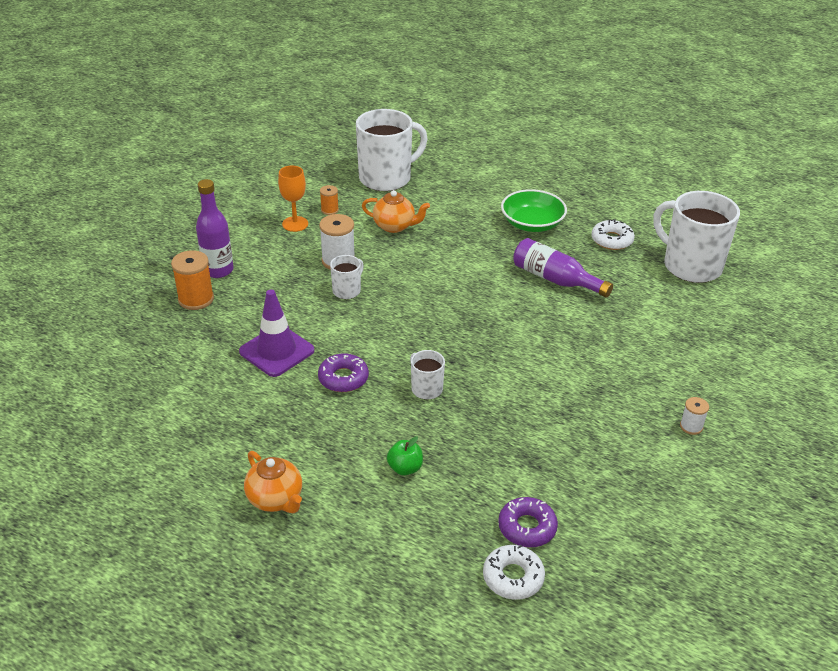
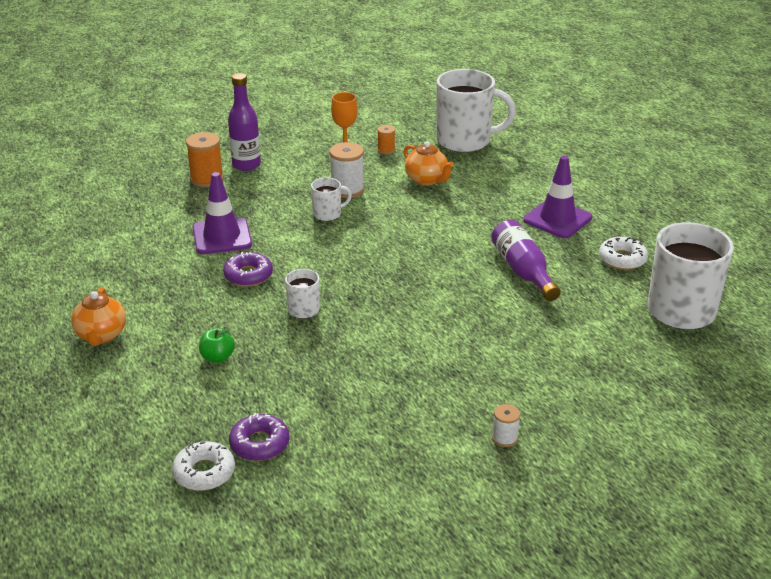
camera: 35 degrees right, 5 degrees down
green bowl [501,189,567,232] -> purple traffic cone [523,156,592,238]

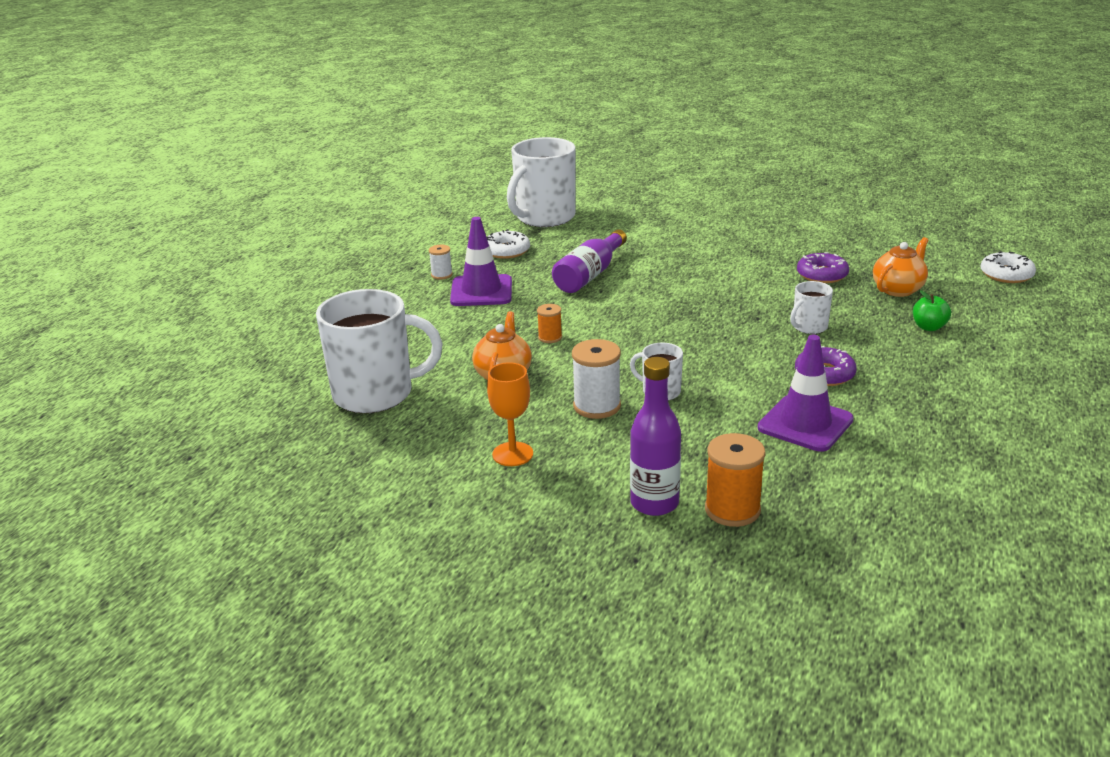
camera: 130 degrees left, 5 degrees down
orange teapot [71,287,126,346] -> orange teapot moved to [873,237,928,297]
purple donut [229,413,289,461] -> purple donut moved to [797,252,849,283]
orange spool [377,125,395,154] -> orange spool moved to [537,304,562,343]
white mug [437,69,516,152] -> white mug turned 120 degrees clockwise [316,289,443,413]
white spool [492,404,520,447] -> white spool moved to [429,245,452,280]

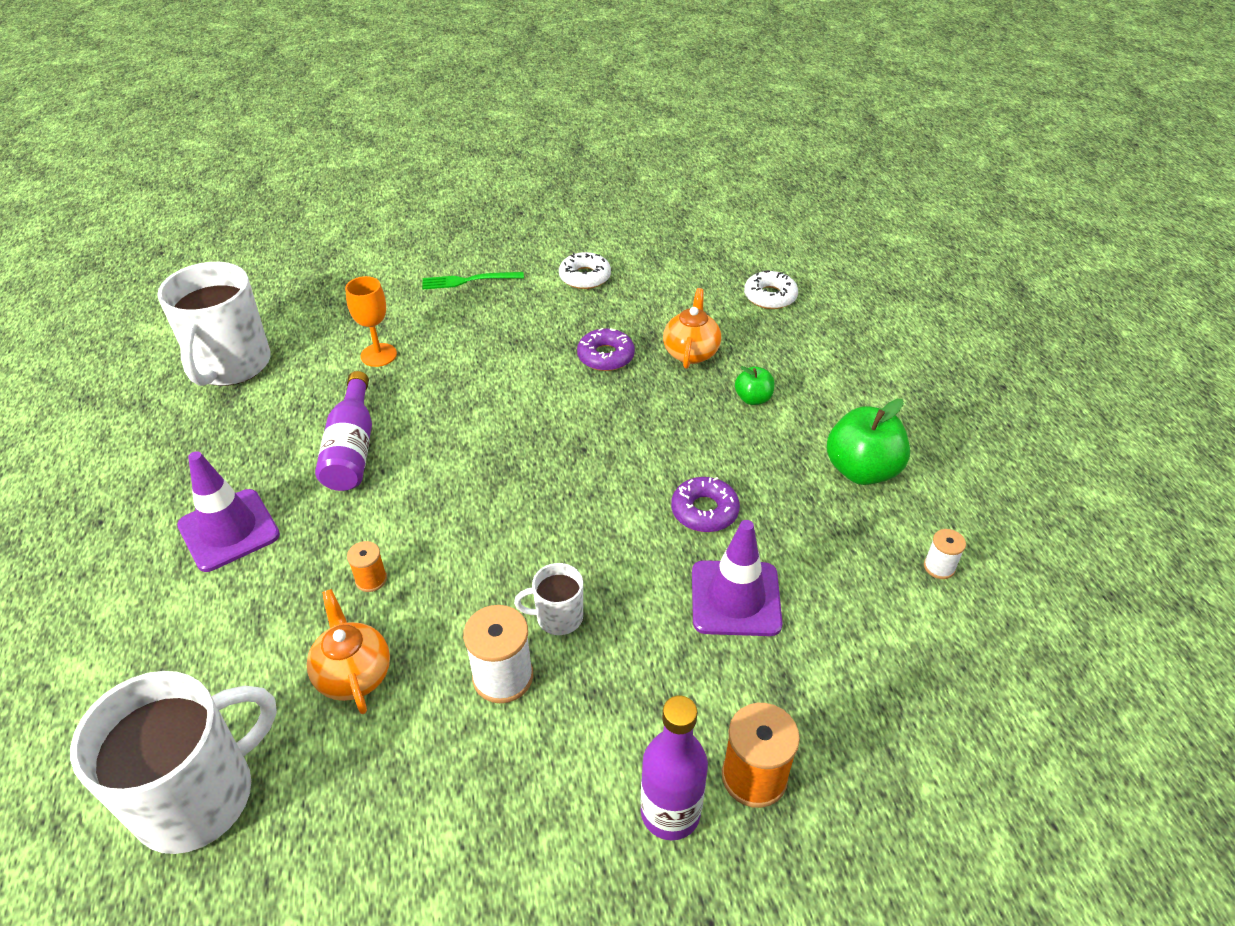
camera: 35 degrees left, 15 degrees up
white spool [429,245,452,280] -> white spool moved to [924,529,966,579]
white donut [487,229,530,259] -> white donut moved to [559,252,611,289]
orange goblet [487,362,533,466] -> orange goblet moved to [345,276,397,367]
white mug [790,281,833,334] -> none
none -> green fork [422,272,524,289]
none -> green apple [827,399,910,485]

